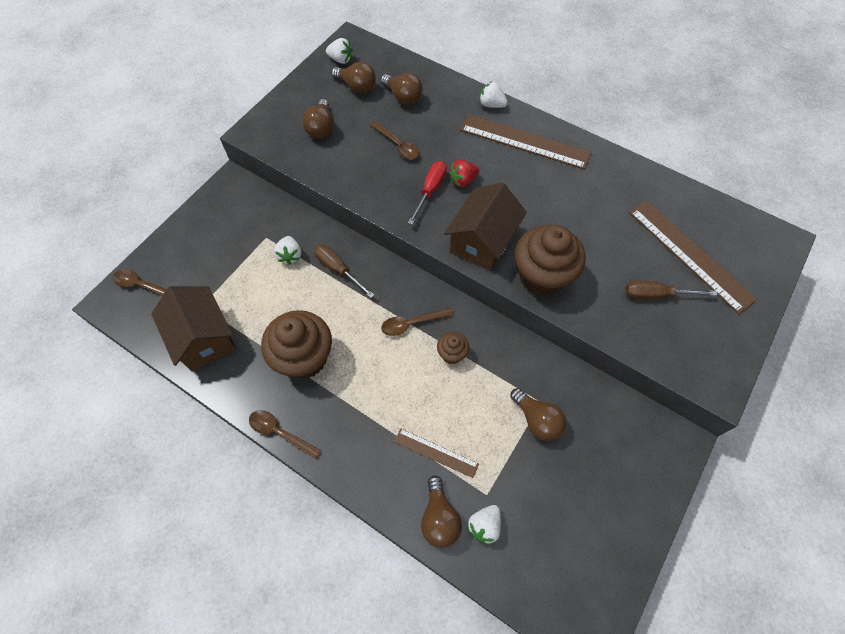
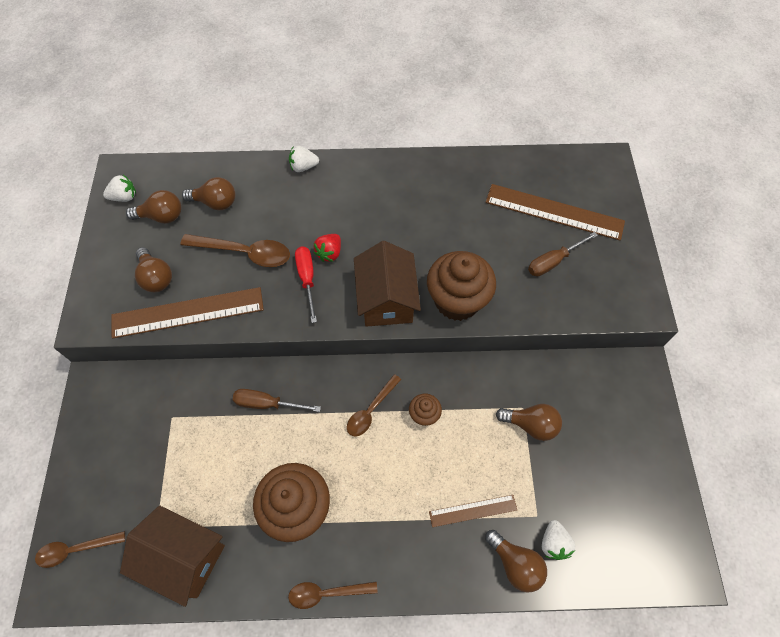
camera: 35 degrees left, 0 degrees up
white strawberry [274,236,301,265] -> none
brown spoon [370,121,419,160] -> brown spoon [180,234,290,267], size x1.55
brown ruler [460,114,592,170] -> brown ruler moved to [111,287,264,339]

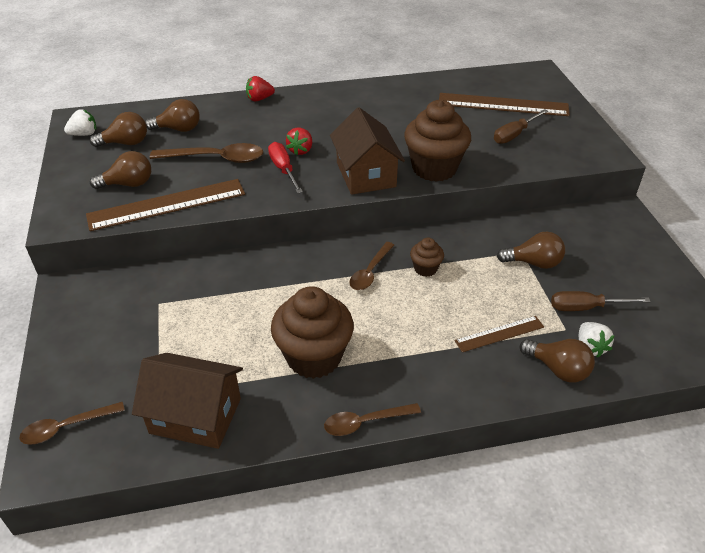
camera: 10 degrees left, 20 degrees down
brown light bulb [135,247,172,292] -> brown light bulb turned 60 degrees counterclockwise [90,151,151,189]
brown screwdriver [233,389,321,412] -> brown screwdriver moved to [551,291,651,311]
white strawberry [289,146,319,172] -> red strawberry [246,76,275,101]

